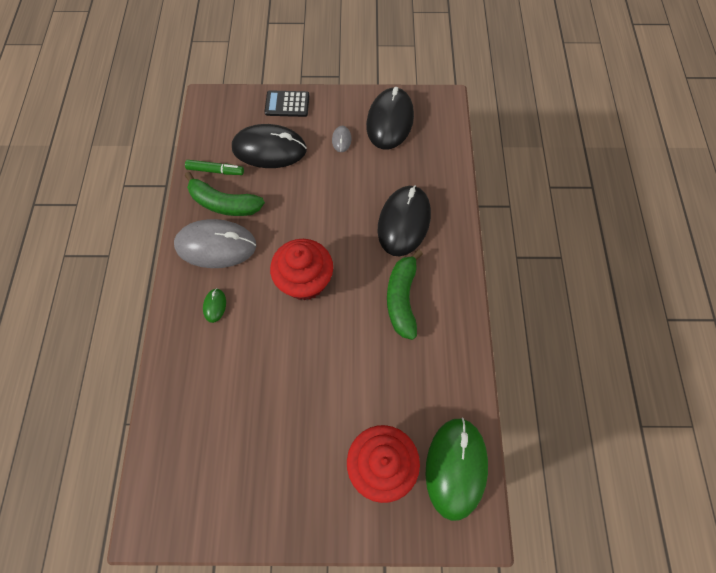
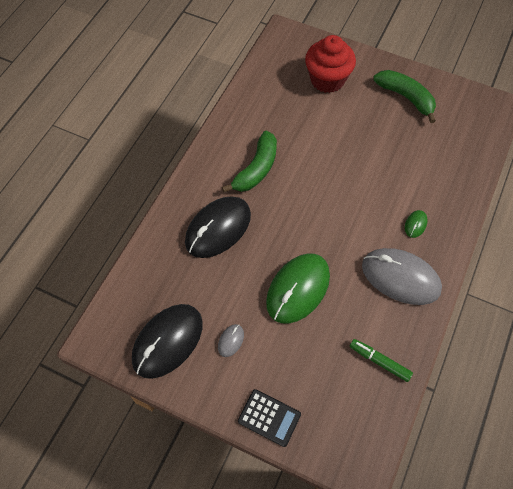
camera: 155 degrees left, 5 degrees down
green banana [185,172,265,216] -> green banana moved to [373,70,436,123]
black mouse [232,124,307,168] -> none
red cupcake [270,239,333,301] -> none
green mouse [426,418,488,521] -> green mouse moved to [266,253,330,324]

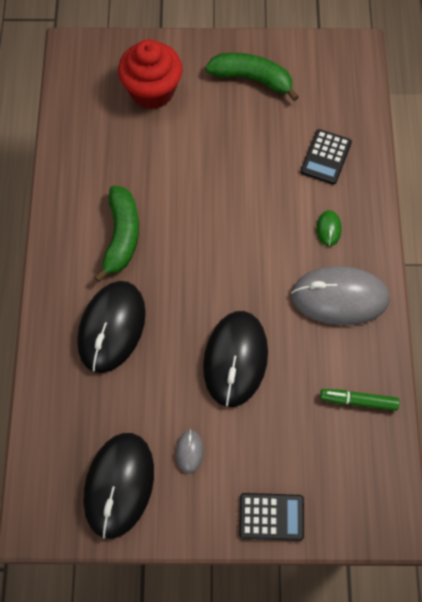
camera: 25 degrees left, 5 degrees up
green mouse [266,253,330,324] -> black mouse [203,311,268,407]
none -> black calculator [301,129,352,184]

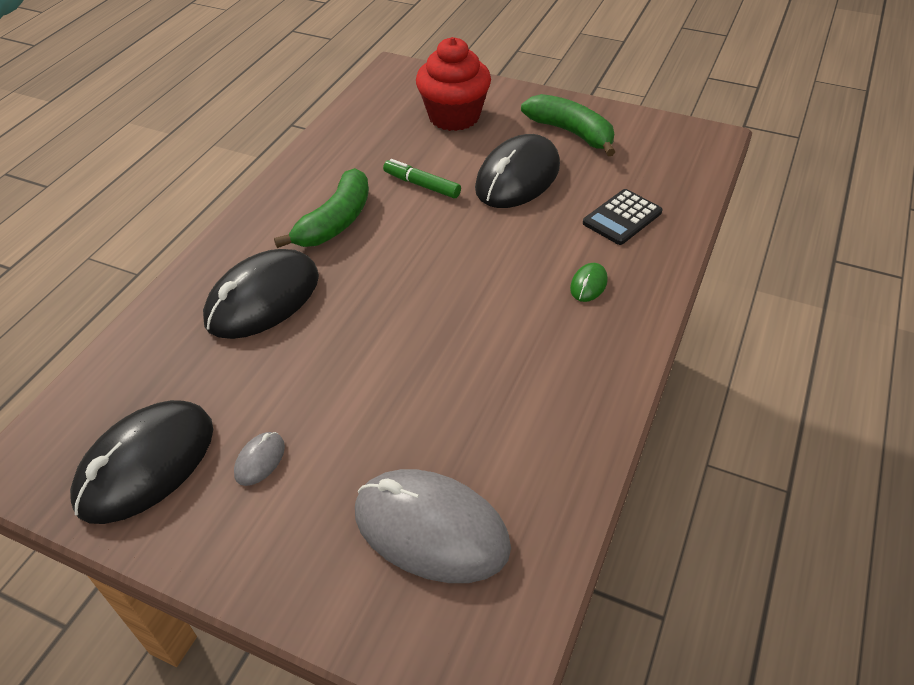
camera: 25 degrees right, 20 degrees down
black mouse [203,311,268,407] -> black mouse moved to [475,134,560,208]
black calculator [239,493,304,541] -> none
grey mouse [291,266,390,325] -> grey mouse moved to [355,469,511,583]
green marker [320,389,400,411] -> green marker moved to [383,159,461,198]

